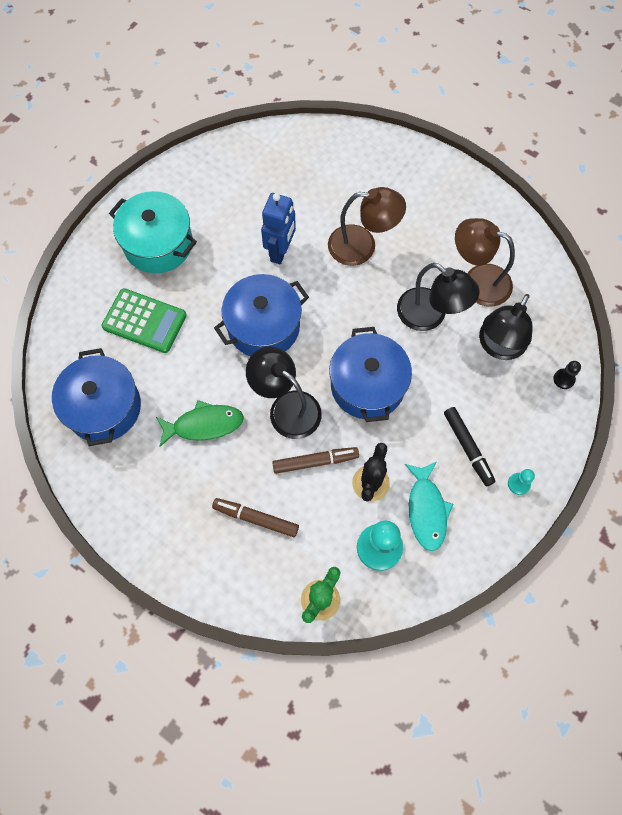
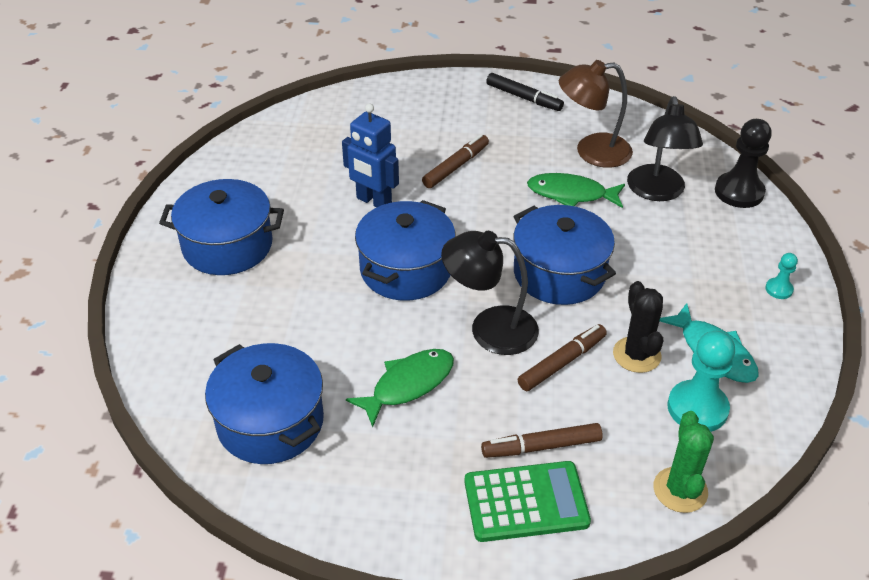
camera: 30 degrees left, 25 degrees down
green calculator [101,288,187,353] -> green calculator moved to [464,461,591,542]
turquoise pot [109,191,197,273] -> blue pot [159,179,284,275]
blue robot [261,193,296,264] -> blue robot turned 135 degrees clockwise [342,104,399,208]
brown lamp [328,187,406,266] -> brown marker [422,134,489,188]
black lamp [397,263,480,331] -> green fish [527,173,625,208]
black marker [444,407,495,486] -> black marker moved to [486,73,564,111]
black pawn [554,361,581,389] -> black pawn [715,119,772,208], size x2.00

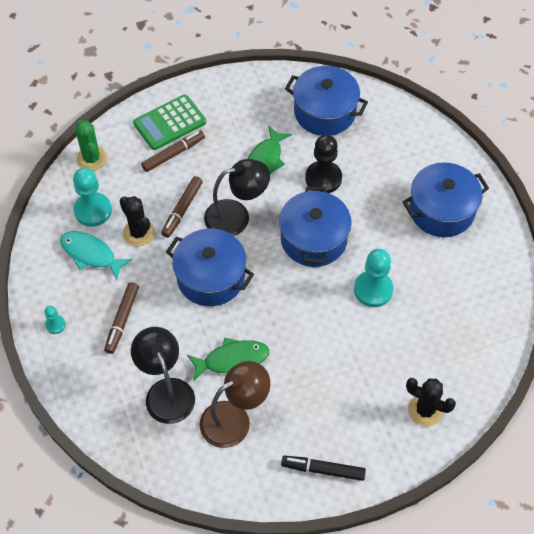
camera: 155 degrees right, 15 degrees up
blue robot [342,104,399,208] -> turquoise pawn [354,249,394,307]
brown marker [422,134,489,188] -> brown marker moved to [104,282,139,354]
black pawn [715,119,772,208] -> black pawn moved to [305,135,342,193]
none -> black cactus [406,378,456,427]

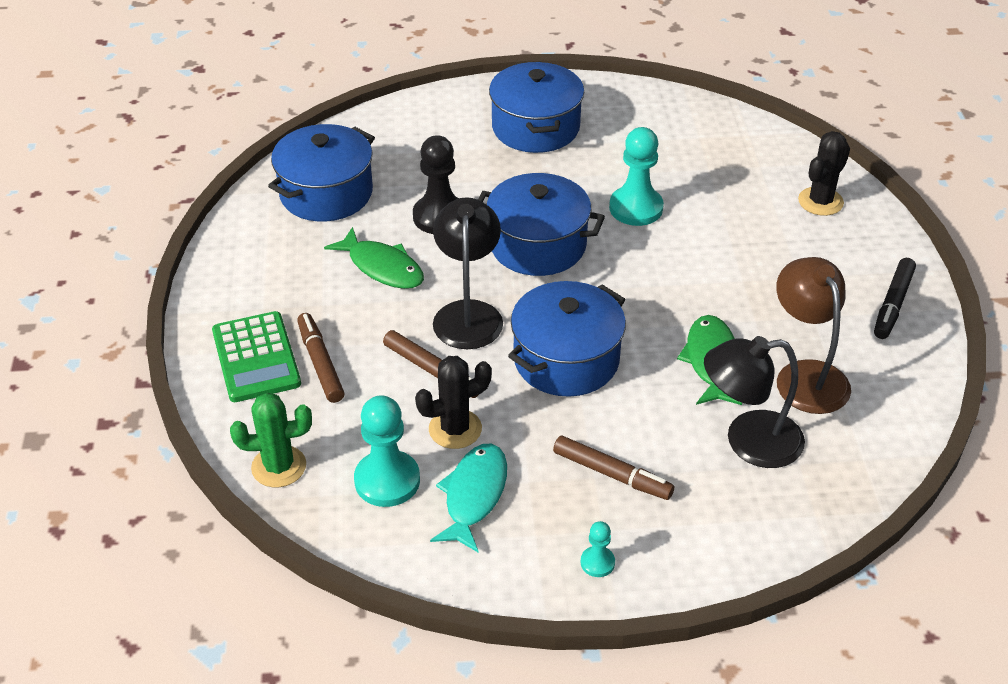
camera: 75 degrees left, 15 degrees down
turquoise fish [60,231,133,280] -> turquoise fish turned 150 degrees clockwise [430,444,507,553]

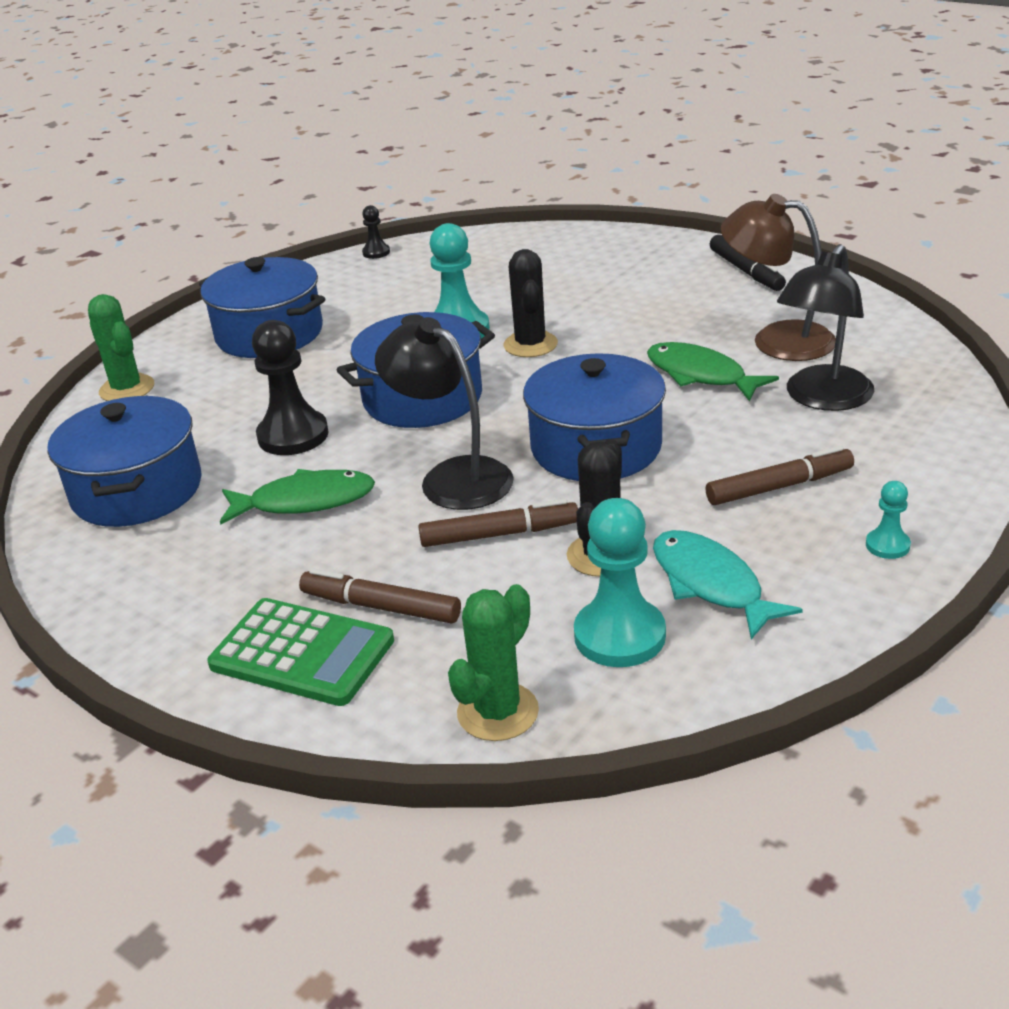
camera: 45 degrees left, 10 degrees down
black cactus [798,131,850,216] -> black cactus moved to [504,249,558,357]
none -> green cactus [88,294,154,401]
none -> black pawn [362,205,390,259]

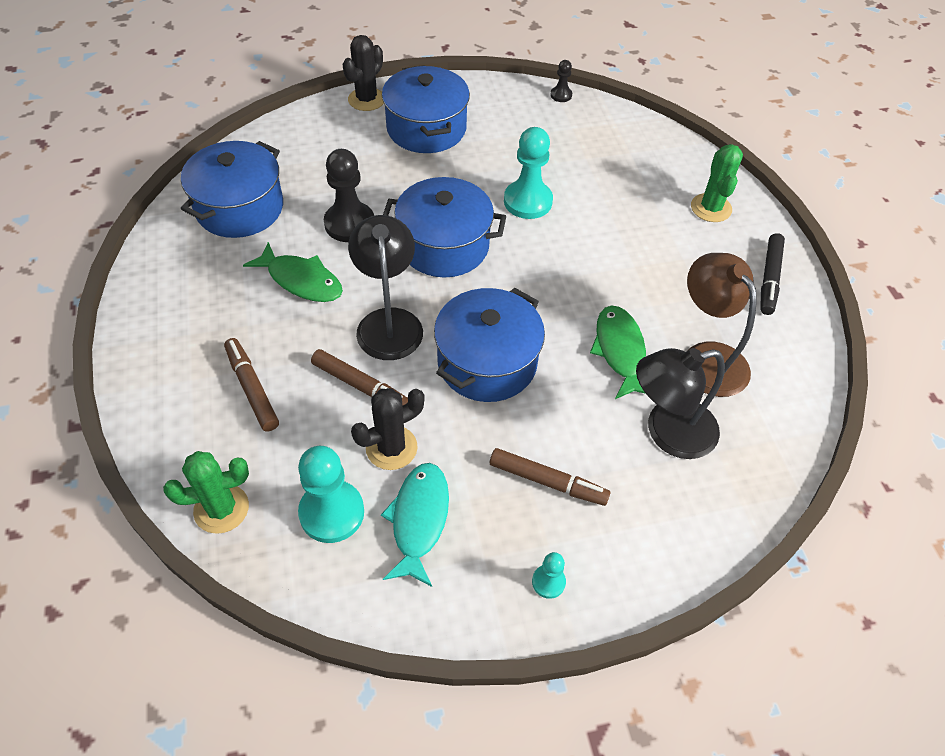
camera: 35 degrees right, 20 degrees up
green cactus [88,294,154,401] -> green cactus moved to [691,144,743,222]
green calculator [207,598,394,706] -> none
black cactus [504,249,558,357] -> black cactus moved to [342,35,384,111]

